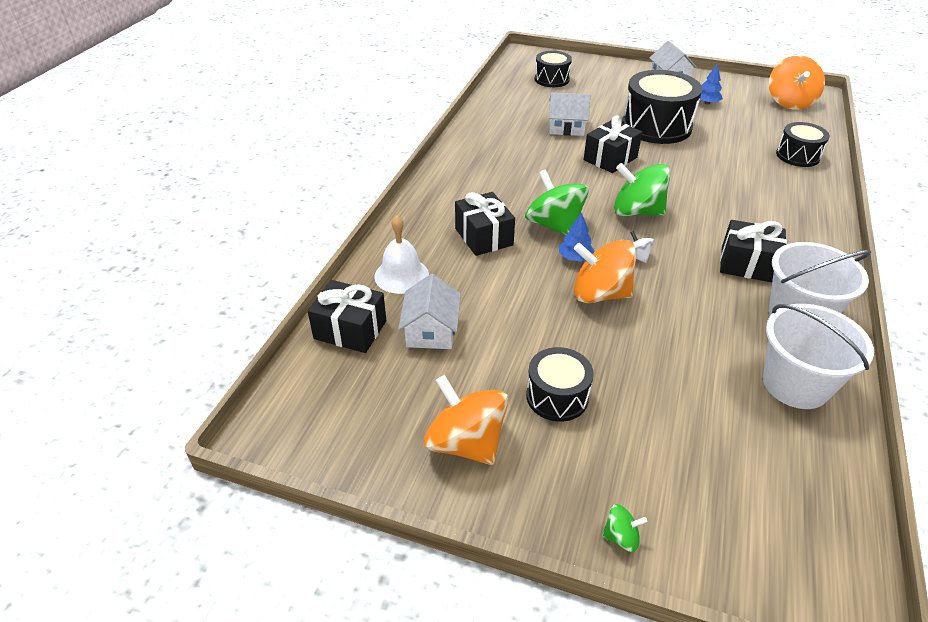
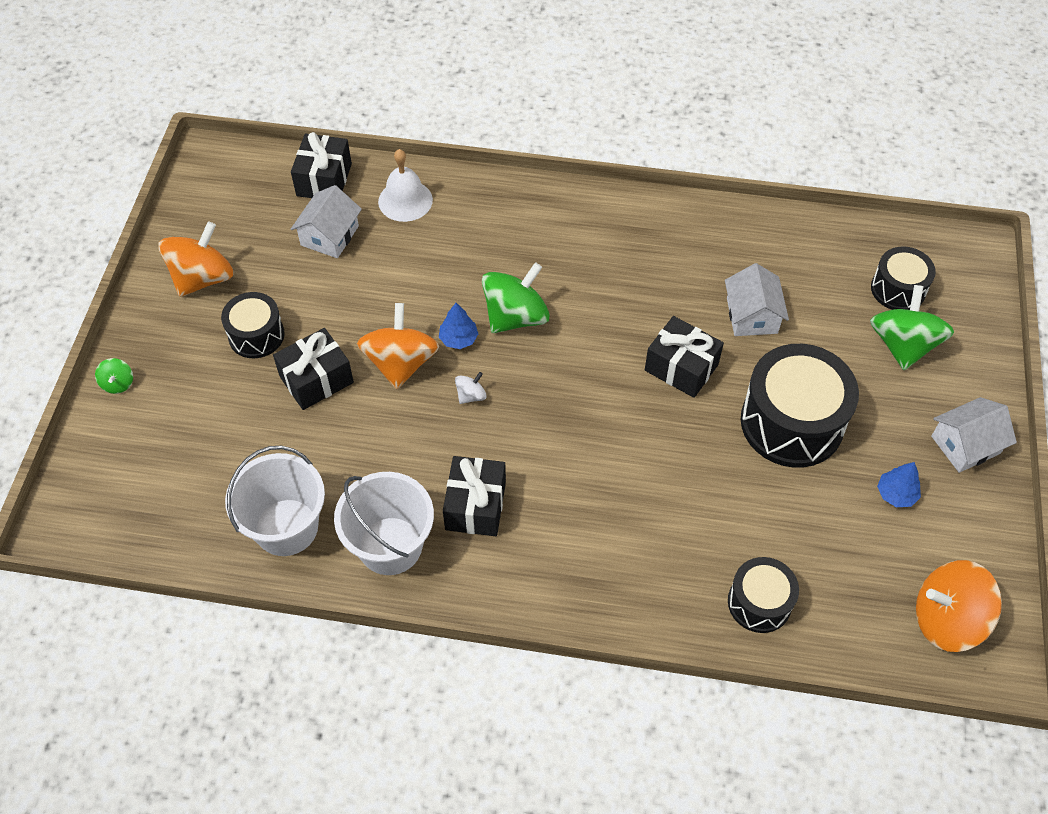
camera: 80 degrees right, 15 degrees up
white house [398,274,461,349] -> white house turned 60 degrees counterclockwise [291,185,362,258]
black gift [455,192,515,256] -> black gift moved to [273,328,354,410]
green spinning top [614,163,670,216] -> green spinning top moved to [870,285,954,370]

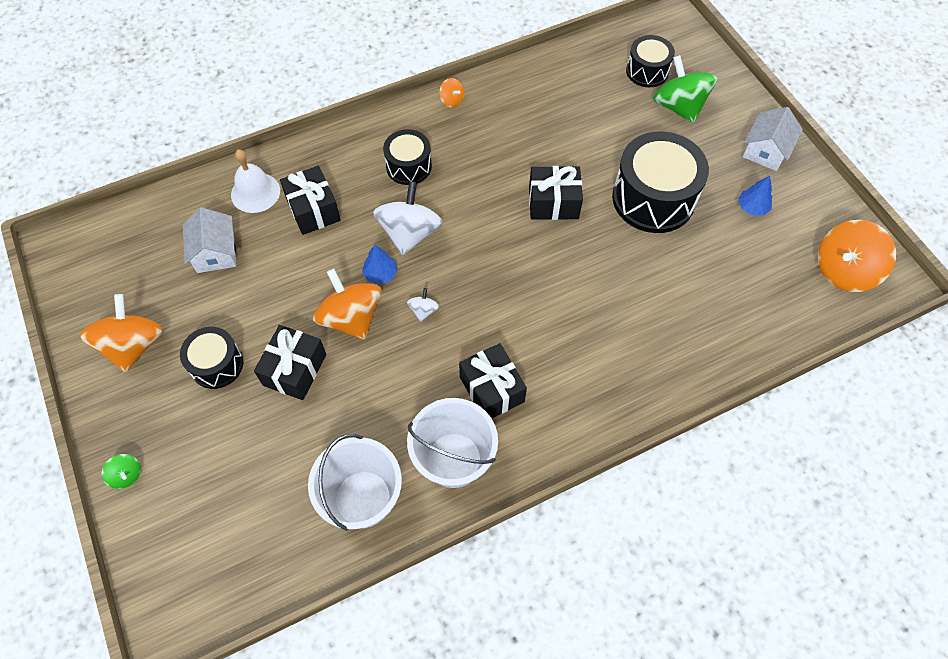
camera: 35 degrees left, 5 degrees up
black gift [291,132,352,198] -> black gift moved to [280,166,341,235]
green spinning top [482,262,550,333] -> white spinning top [373,181,443,255]
white house [725,263,789,336] -> none
black drum [728,557,799,633] -> black drum moved to [383,129,432,185]
none -> orange spinning top [439,78,464,107]

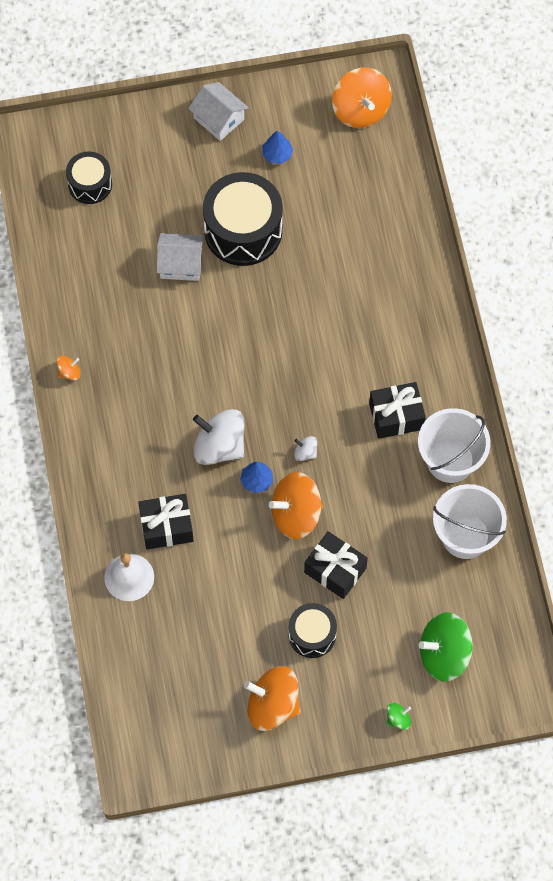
camera: 75 degrees left, 5 degrees up
white house [183,207,236,273] -> white house moved to [156,233,204,281]
black drum [383,129,432,185] -> none
black gift [529,166,583,220] -> none
green spinning top [653,55,717,123] -> green spinning top moved to [419,613,473,682]

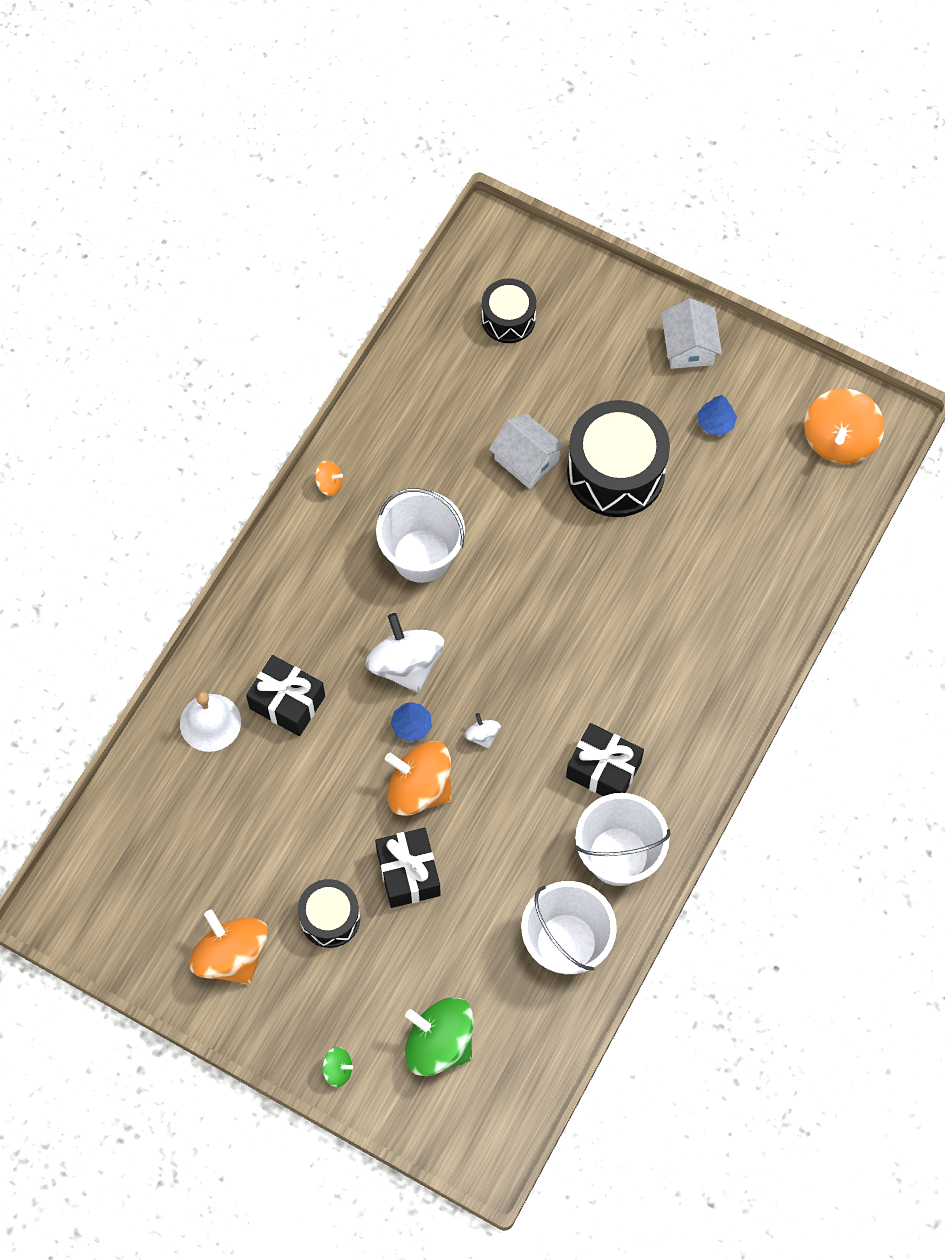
camera: 40 degrees right, 0 degrees up
none -> white bucket [376,488,465,583]

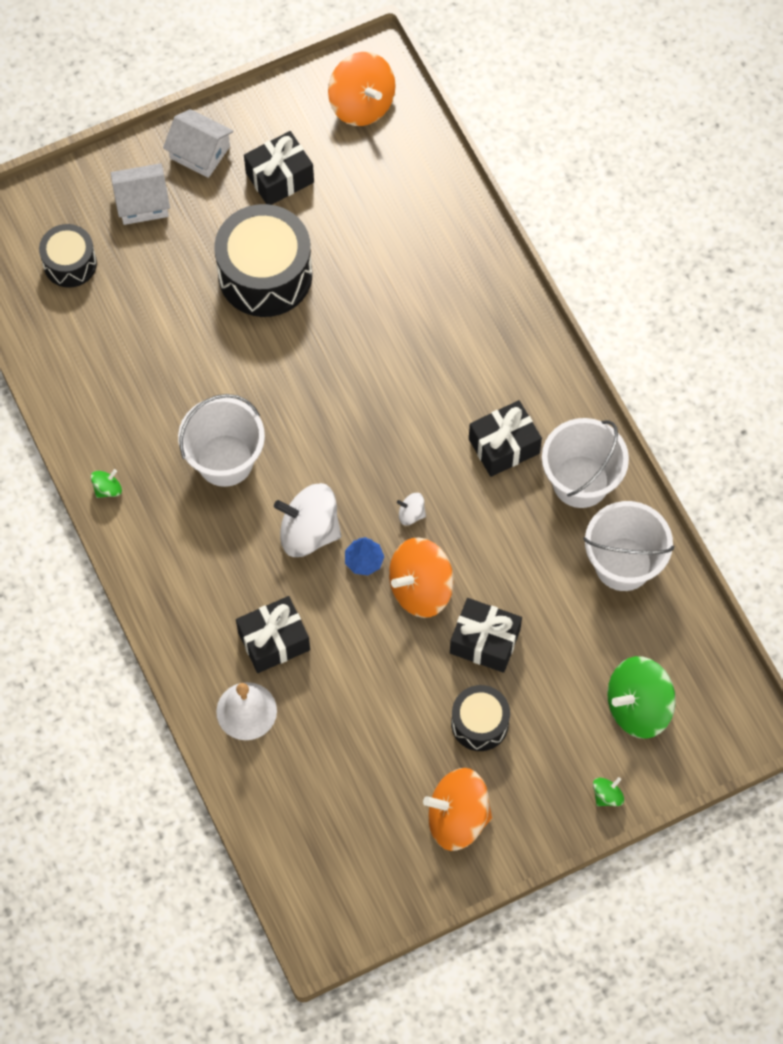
camera: 55 degrees left, 0 degrees up
orange spinning top [315,460,343,496] -> green spinning top [91,469,122,498]
white house [489,413,566,489] -> white house moved to [111,163,170,225]
blue tree [698,395,737,435] -> black gift [244,131,314,205]

